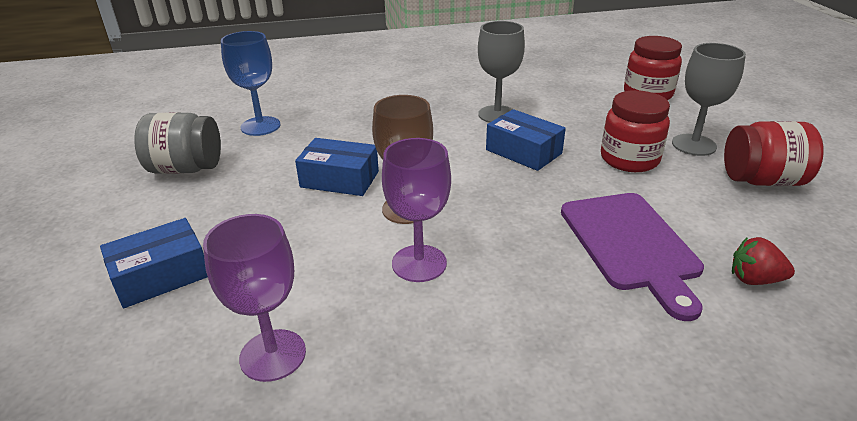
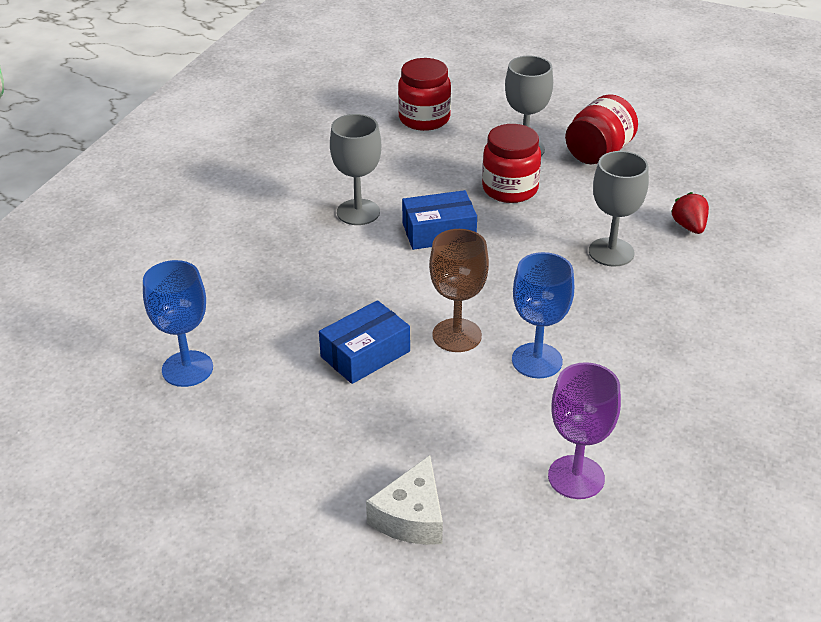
camera: 55 degrees left, 5 degrees up
blue box [100,218,208,308] -> white cheese [366,455,443,545]
grey jar [134,112,221,174] -> none
purple goblet [382,138,451,282] -> blue goblet [512,252,574,378]
purple cutting board [561,193,704,321] -> grey goblet [589,151,649,267]
red strawberry [732,237,795,285] -> red strawberry turned 120 degrees clockwise [671,192,709,234]

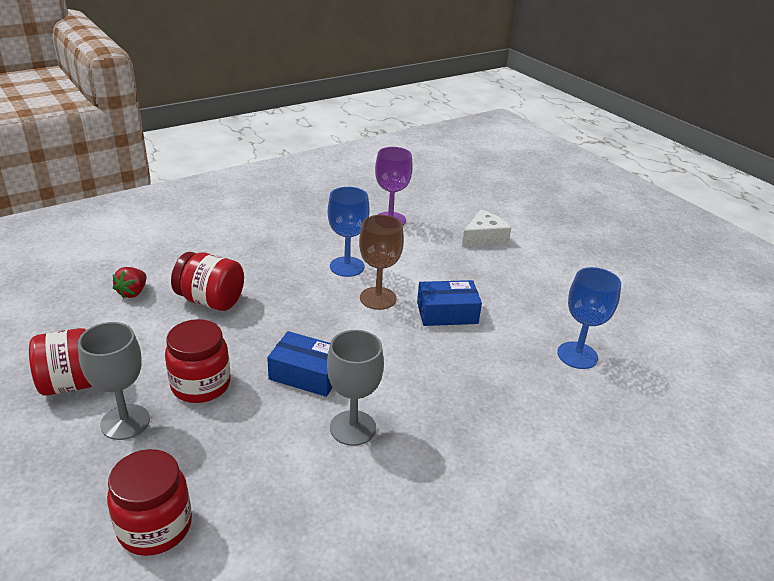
camera: 150 degrees left, 5 degrees down
grey goblet [589,151,649,267] -> red jar [171,252,244,311]

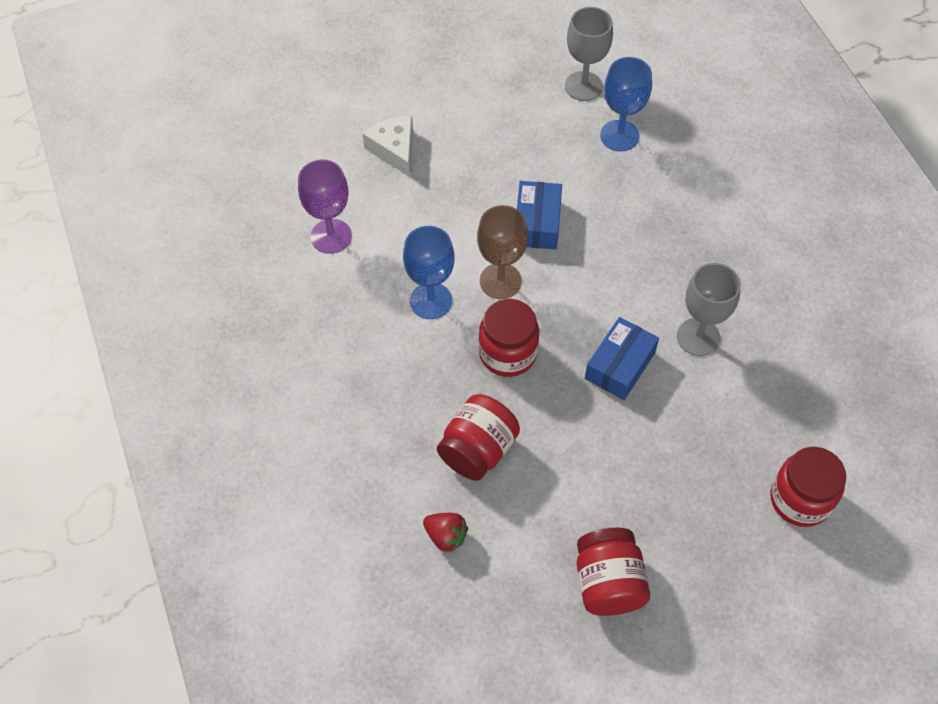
camera: 75 degrees left, 25 degrees up
grey goblet [78,322,150,440] -> grey goblet moved to [565,7,613,101]
red jar [165,319,230,403] -> red jar moved to [479,299,539,377]

